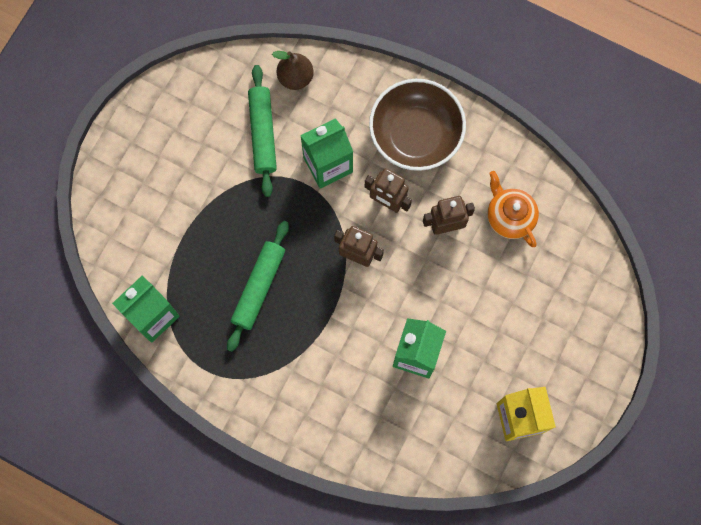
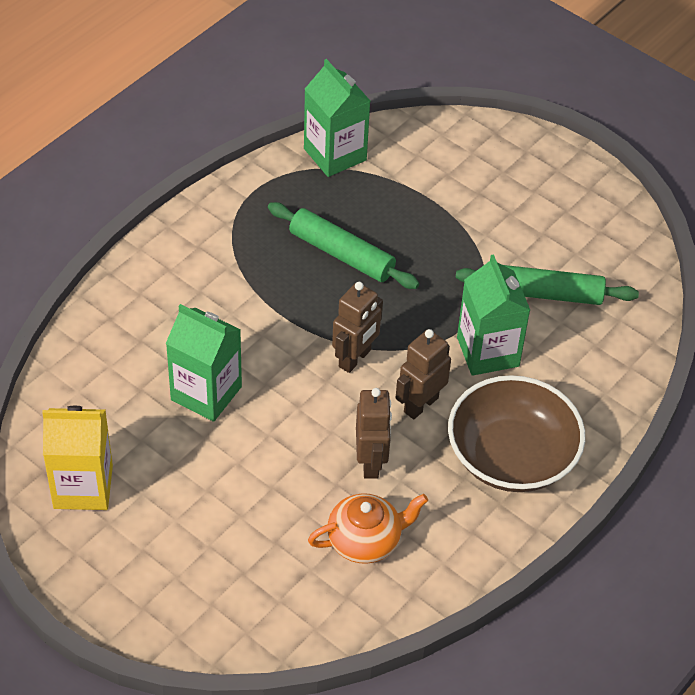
camera: 100 degrees right, 25 degrees down
brown pear [272,51,313,90] -> none

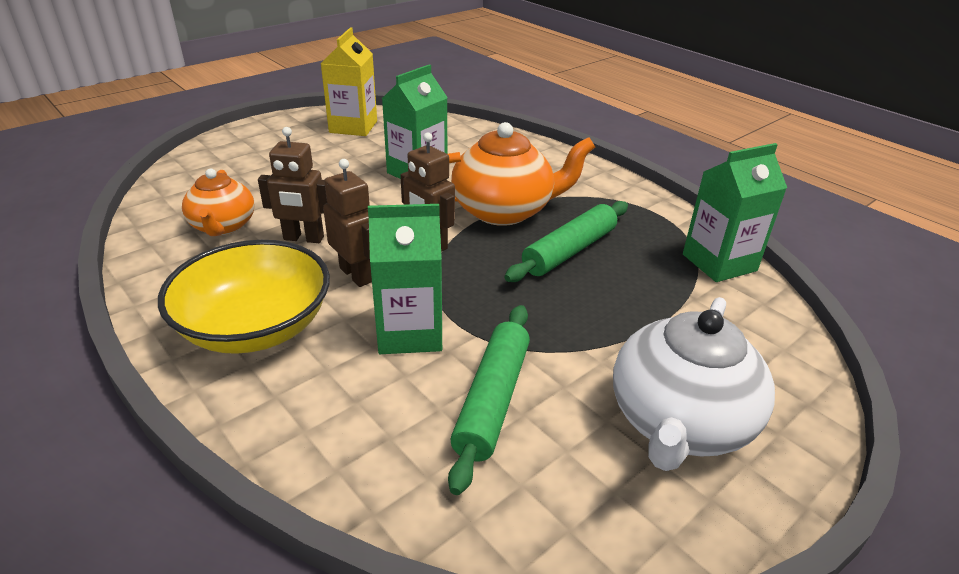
camera: 100 degrees right, 15 degrees down
brown bowl [448,375,585,492] -> yellow bowl [158,240,330,354]
none -> orange teapot [448,122,595,226]
none -> white teapot [613,297,775,471]

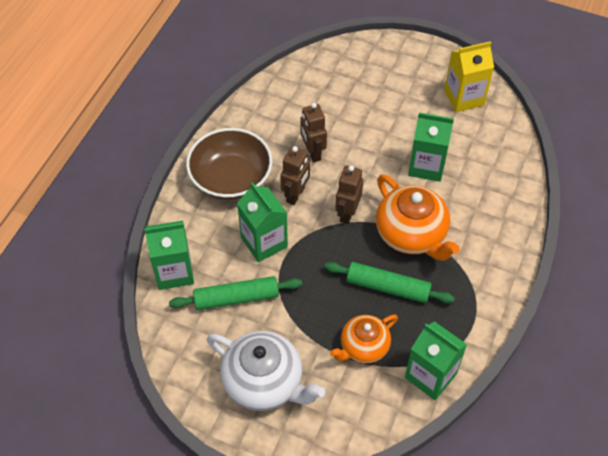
camera: 65 degrees right, 20 degrees up
yellow bowl [158,240,330,354] -> brown bowl [186,128,272,200]
orange teapot [182,169,254,236] -> orange teapot moved to [330,315,398,363]
white teapot [613,297,775,471] -> white teapot turned 150 degrees counterclockwise [207,331,325,411]
none -> green carton [145,221,194,290]

